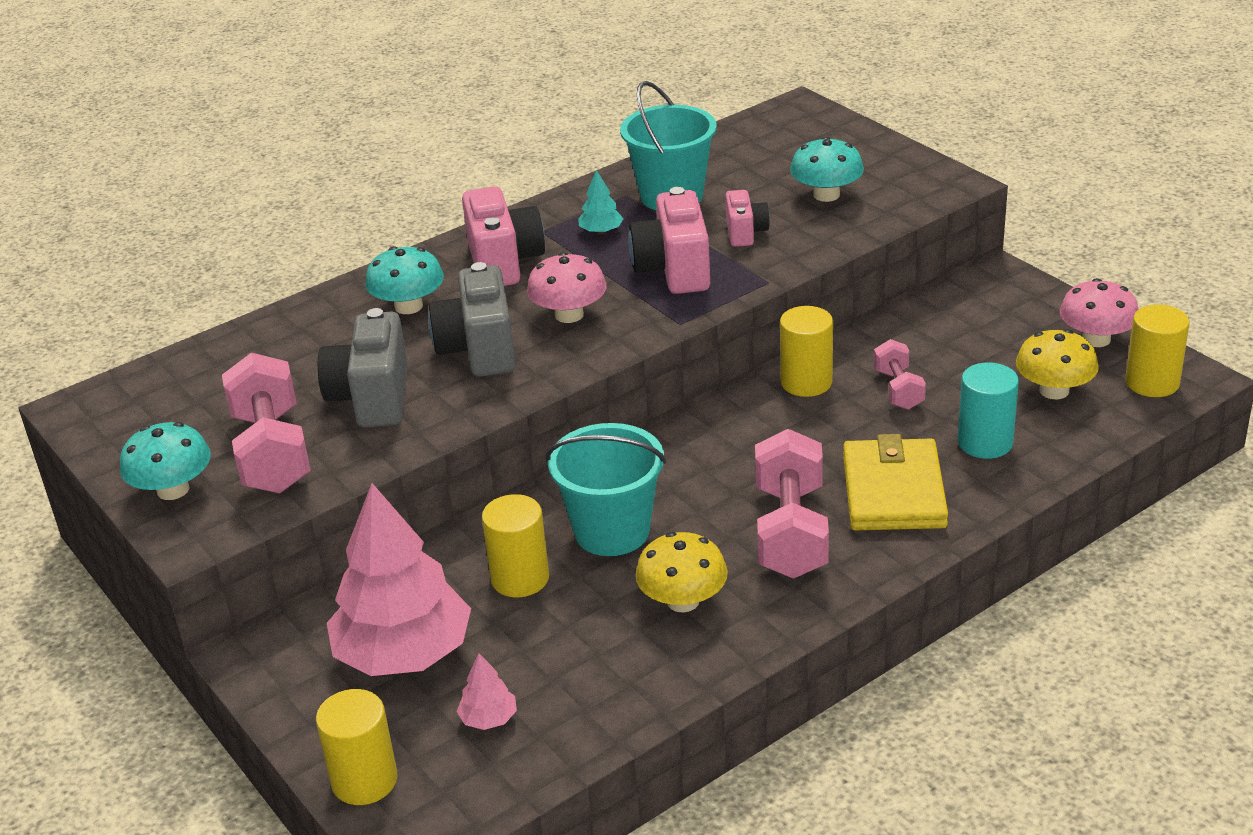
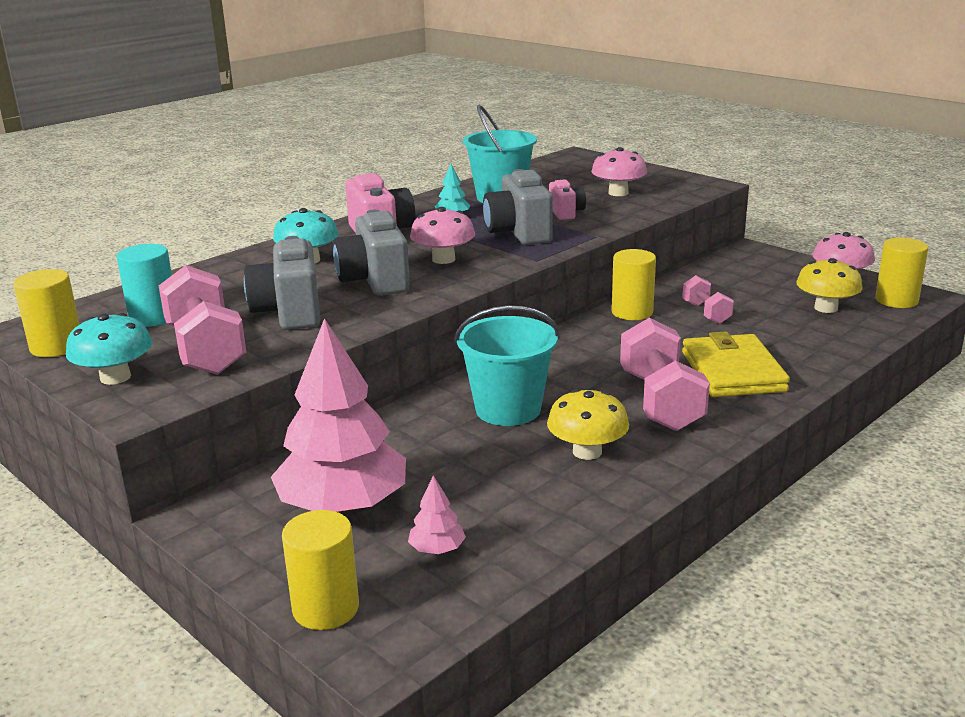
camera: 10 degrees left, 10 degrees down
yellow cylinder [482,494,549,597] -> yellow cylinder moved to [13,269,80,357]
pink camera [628,187,710,294] -> grey camera [483,169,553,245]
turquoise mushroom [790,137,864,202] -> pink mushroom [591,147,647,196]
turquoise cylinder [958,363,1019,459] -> turquoise cylinder moved to [117,244,172,327]

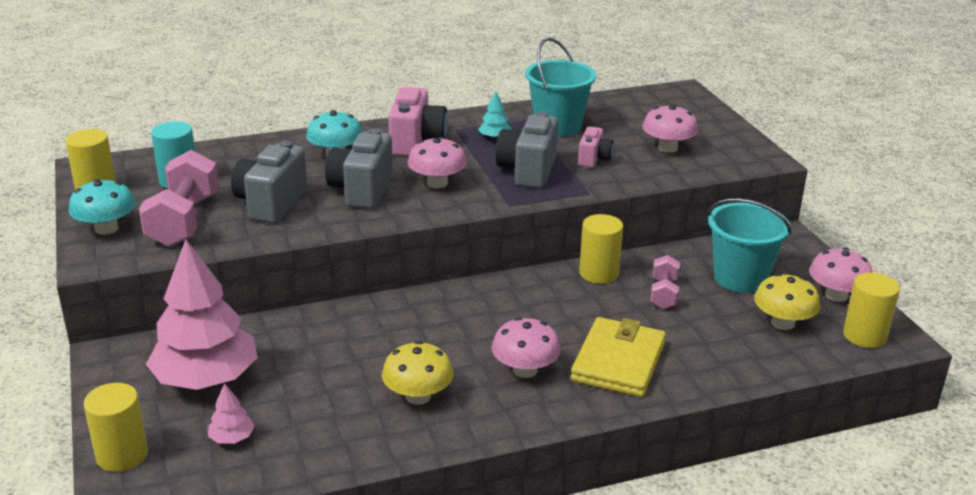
camera: 25 degrees right, 5 degrees up
turquoise bucket [454,306,560,426] -> turquoise bucket moved to [708,198,792,293]
pink dumbbell [620,318,710,431] -> pink mushroom [492,317,561,378]

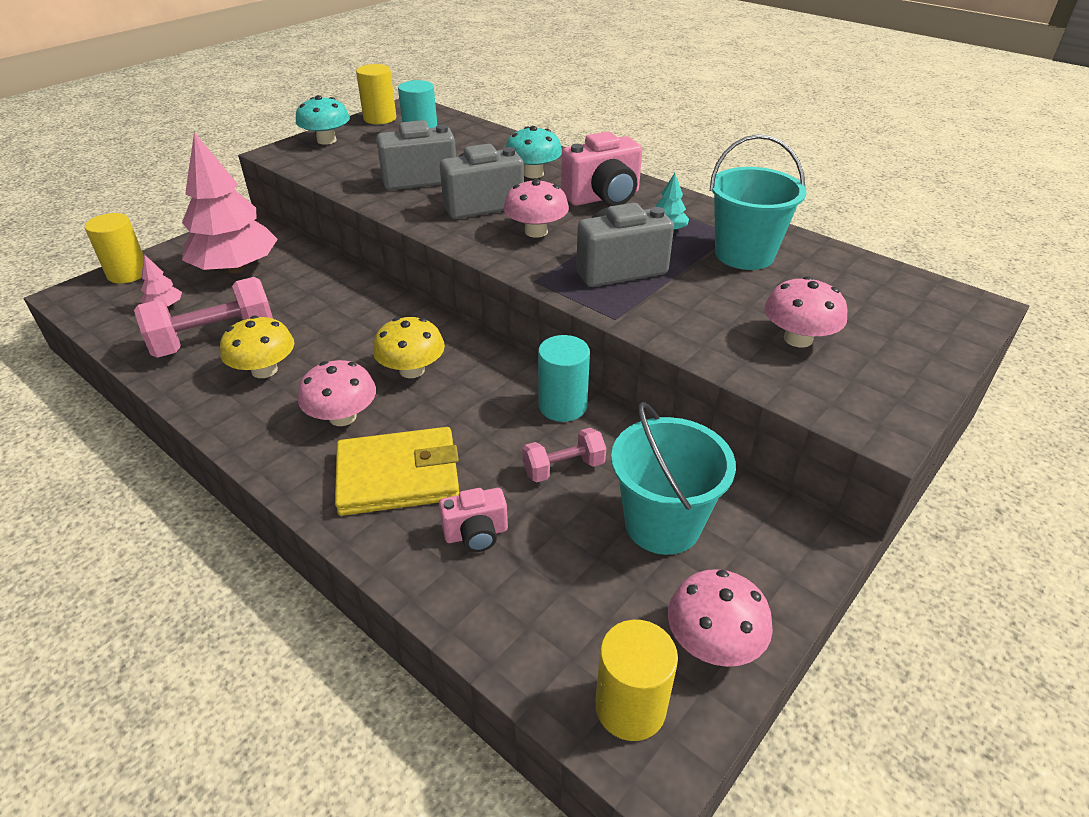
camera: 60 degrees right, 10 degrees up
pink dumbbell [139,150,219,247] -> pink dumbbell moved to [134,277,273,358]
pink camera [578,126,614,168] -> pink camera moved to [439,488,508,552]
yellow cylinder [579,214,623,284] -> turquoise cylinder [538,335,590,422]
yellow mushroom [754,273,820,330] -> yellow mushroom moved to [373,317,445,378]

